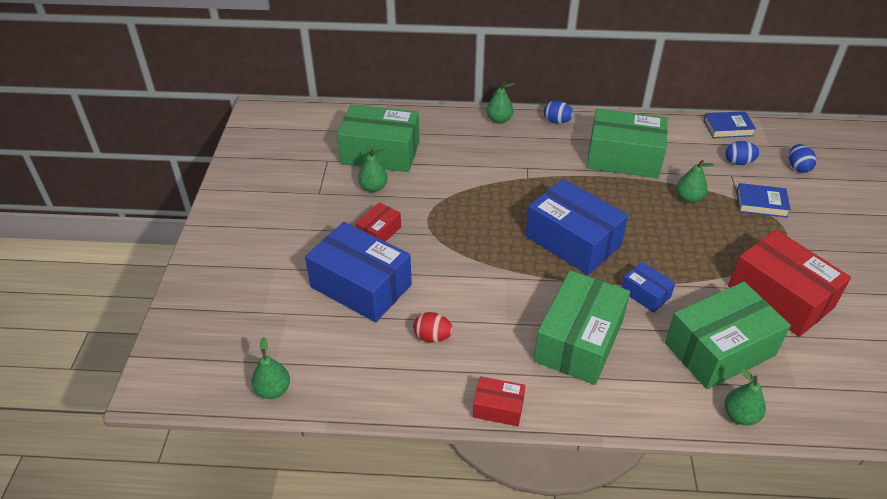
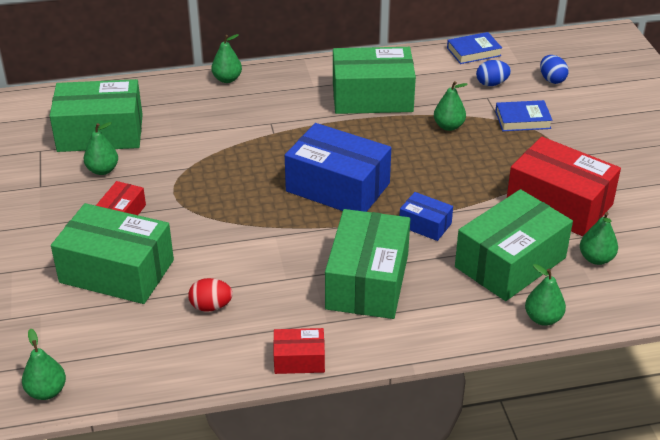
camera: 15 degrees left, 5 degrees down
blue box [305,222,412,322] -> green box [51,203,174,304]
blue egg [544,100,574,124] -> none
none -> green pear [580,212,618,265]

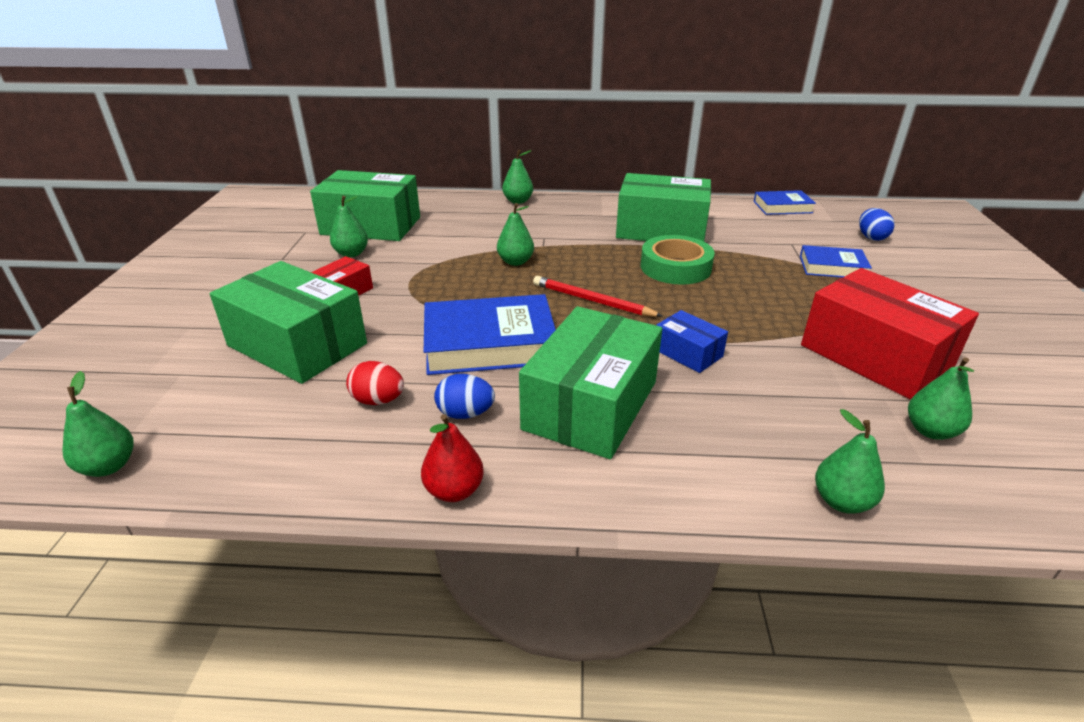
camera: 15 degrees right, 5 degrees down
red box [273,328,325,374] -> red pear [421,414,484,502]
blue box [285,123,391,212] -> red pencil [533,276,663,317]
green pear [434,81,468,131] -> green pear moved to [497,203,534,266]
green box [455,189,573,301] -> none
blue egg [476,60,511,86] -> blue egg moved to [434,374,495,419]
none -> blue book [424,294,556,375]
none -> green tape [641,235,715,285]

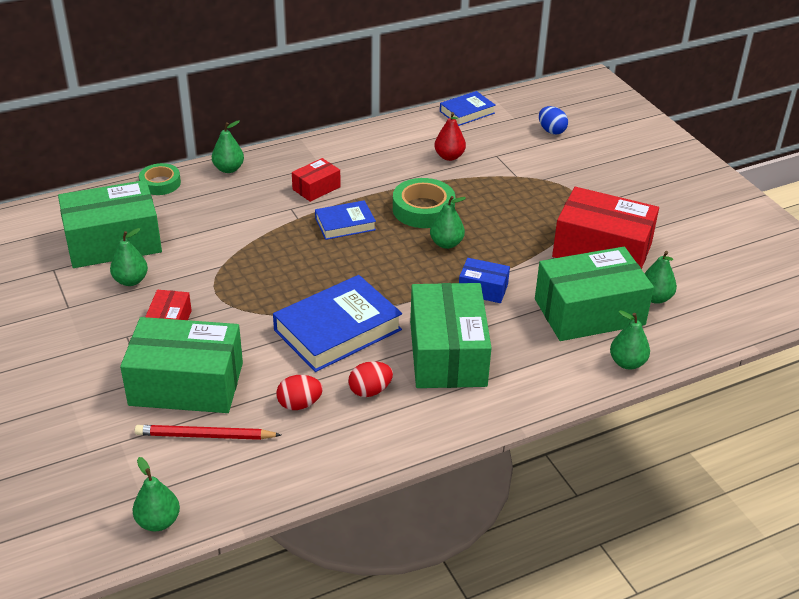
camera: 30 degrees left, 5 degrees up
red pear [421,414,484,502] -> red pear moved to [434,112,466,161]
blue egg [434,374,495,419] -> red egg [348,361,393,397]
green pear [497,203,534,266] -> green pear moved to [430,196,466,249]
red pencil [533,276,663,317] -> red pencil moved to [135,425,281,440]
green box [616,173,711,241] -> green box moved to [535,247,654,341]
blue book [800,245,872,277] -> blue book moved to [315,200,376,240]
none -> green tape [139,163,181,195]
none -> red box [292,158,341,202]

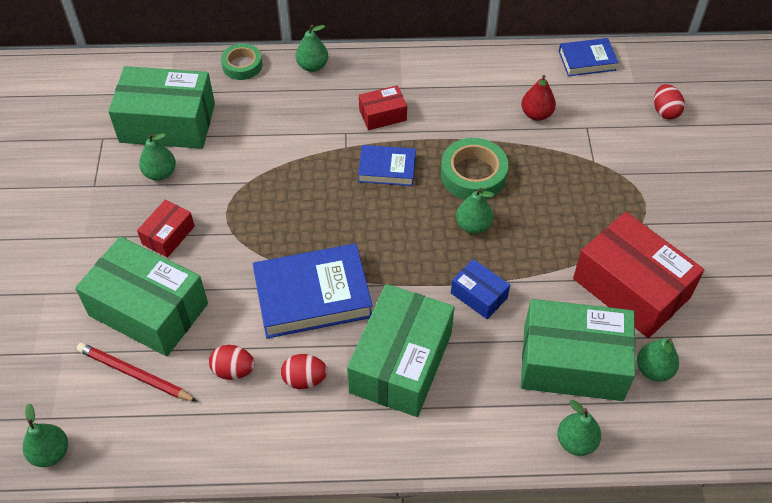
camera: 25 degrees right, 15 degrees up
blue egg [539,106,568,135] -> red egg [654,84,685,120]

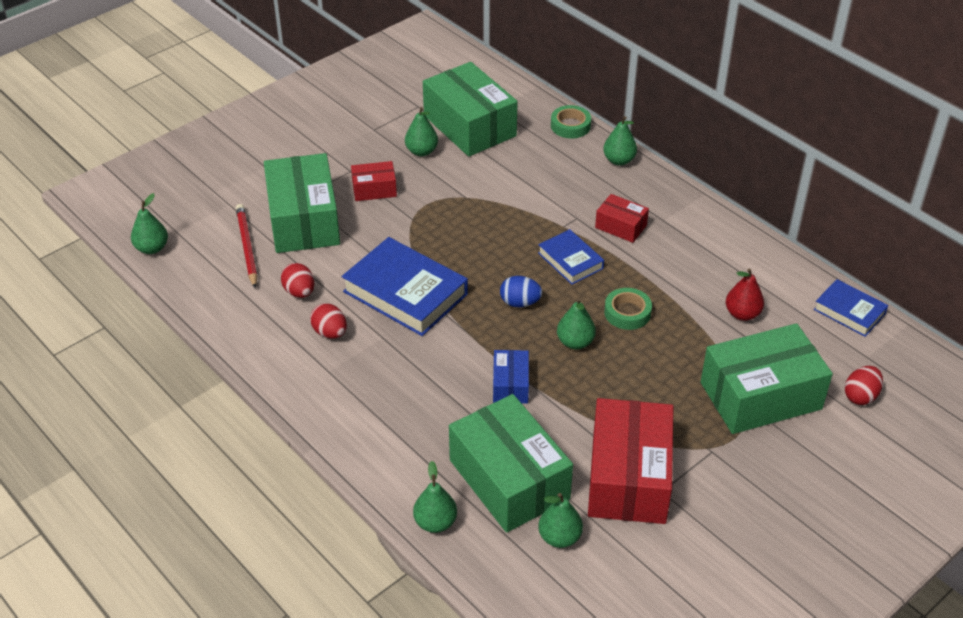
camera: 50 degrees right, 10 degrees down
green box [347,284,454,417] -> green box moved to [701,323,833,434]
green tape [441,138,509,200] -> green tape [604,288,652,330], size x0.66
none -> blue egg [500,276,542,307]

